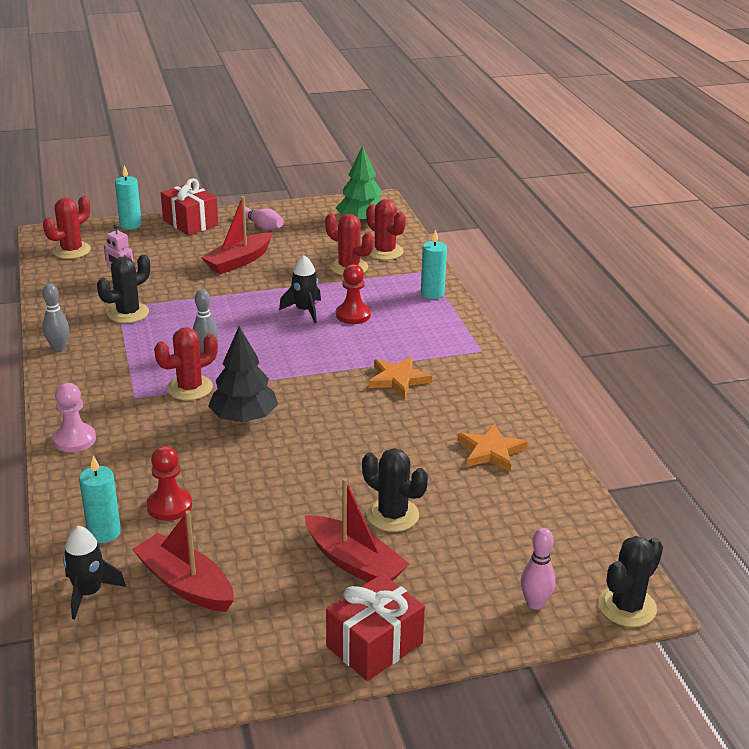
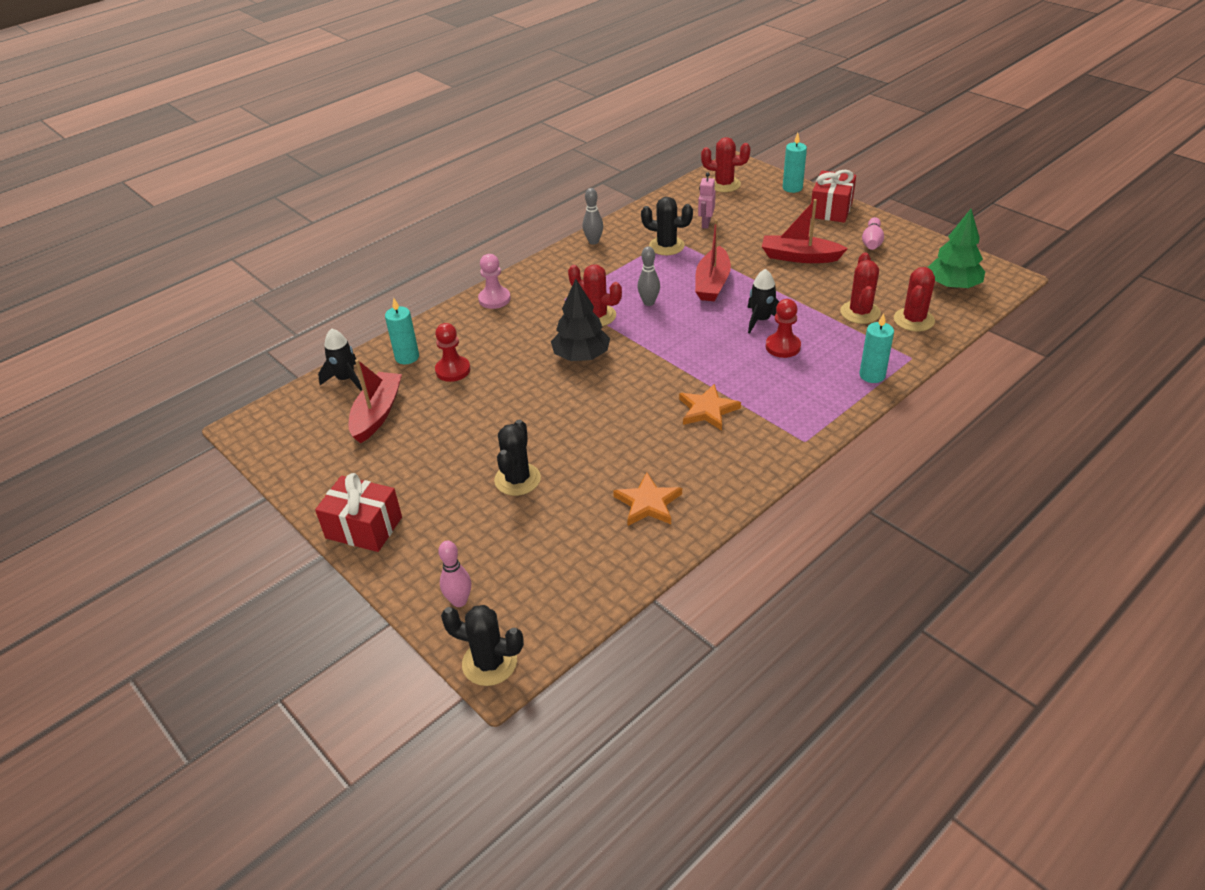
camera: 65 degrees right, 10 degrees up
red boat [305,478,410,582] -> red boat moved to [695,219,731,302]

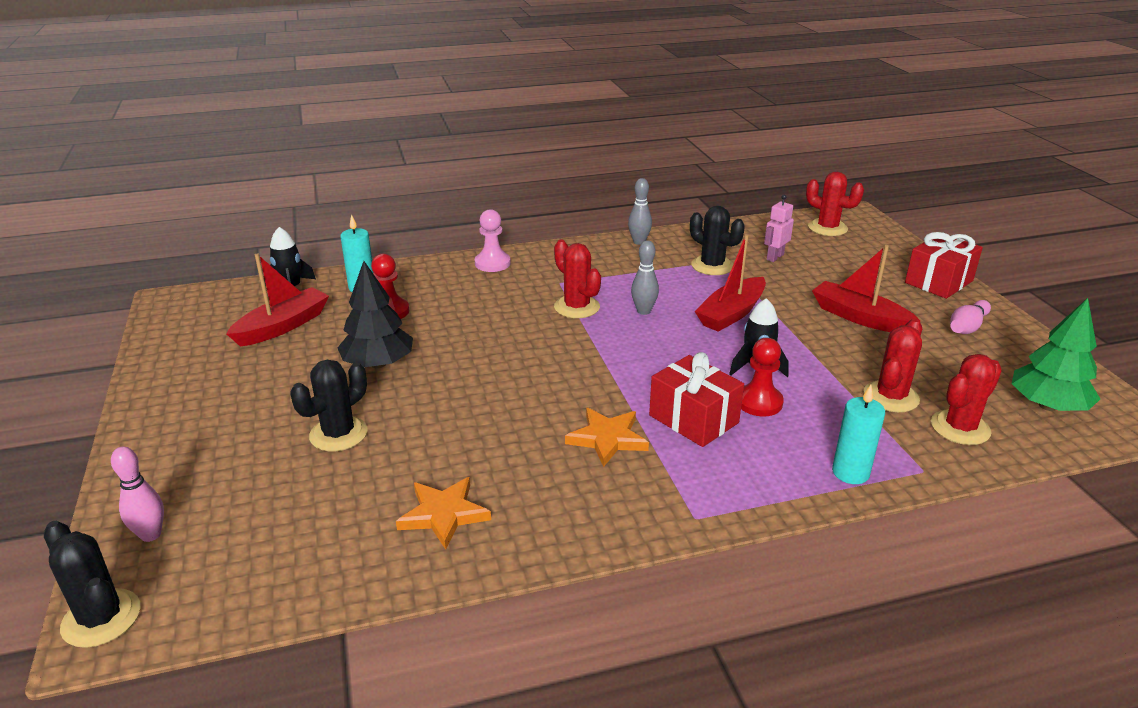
camera: 25 degrees right, 10 degrees down
red gift [315,473,402,552] -> red gift moved to [649,352,744,447]
black tree [551,279,610,361] -> black tree moved to [338,261,413,368]
turquoise candle [783,133,807,193] -> none

